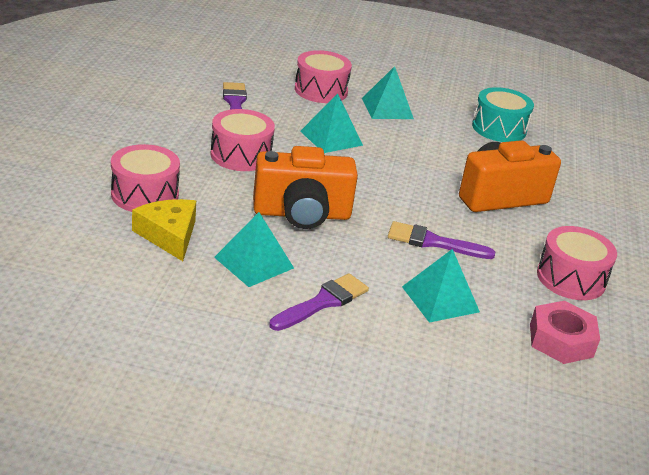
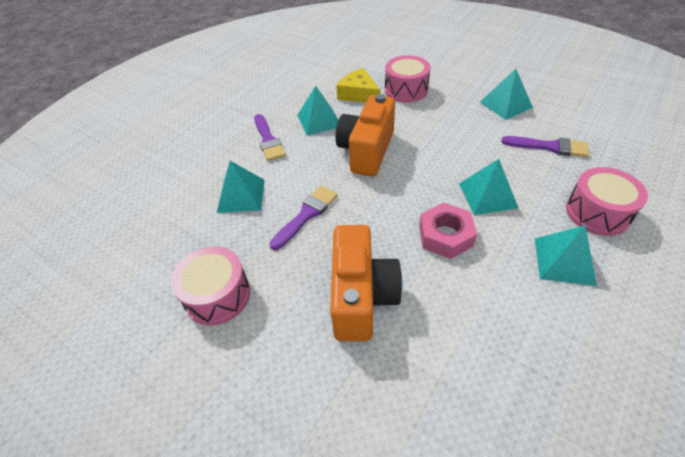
camera: 120 degrees right, 15 degrees up
yellow cheese [132,199,196,261] -> yellow cheese turned 135 degrees counterclockwise [336,68,381,103]
pink drum [210,109,275,171] -> none
turquoise drum [472,87,534,142] -> none
pink nut [530,301,600,364] -> pink nut moved to [419,202,477,259]
none -> turquoise pyramid [480,69,533,120]

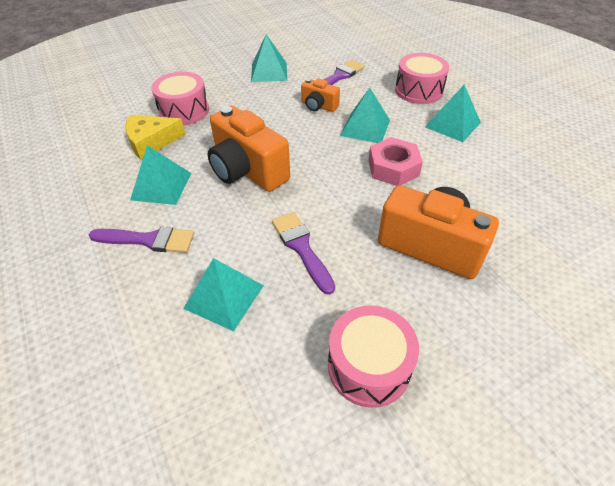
camera: 65 degrees left, 0 degrees up
none -> orange camera [301,79,340,112]

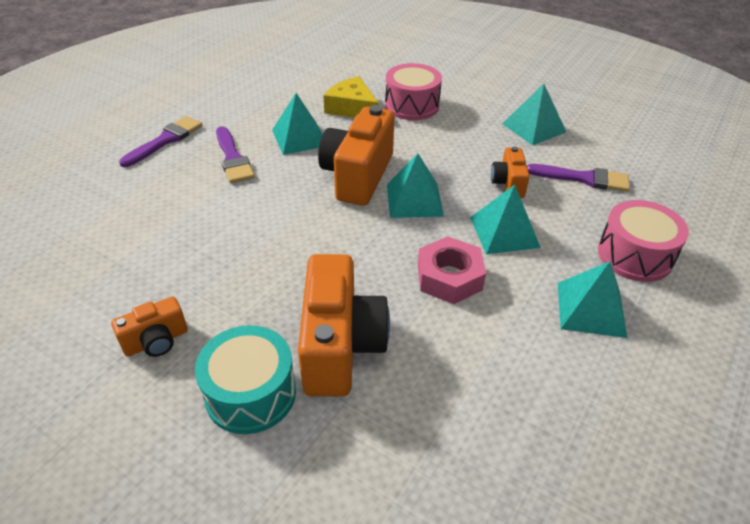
camera: 60 degrees right, 5 degrees down
turquoise pyramid [183,258,264,331] -> turquoise pyramid moved to [387,153,444,218]
purple brush [272,212,335,295] -> purple brush moved to [119,116,202,167]
pink drum [328,305,419,408] -> orange camera [111,297,188,357]
none -> turquoise drum [195,325,296,434]

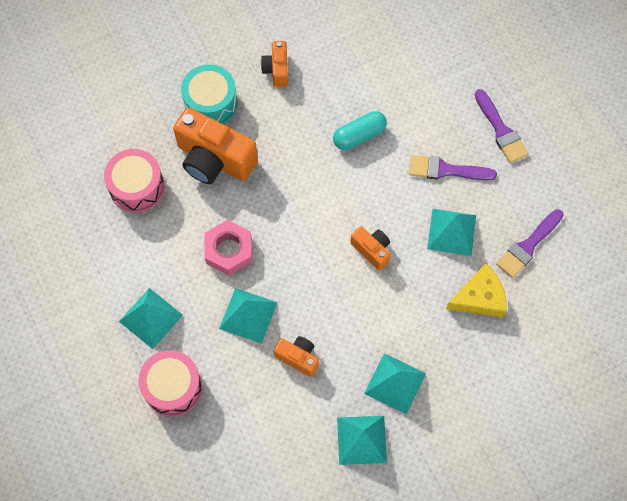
camera: 120 degrees right, 25 degrees up
orange camera [318,105,394,206] -> orange camera [350,226,391,271], size x0.51
pink drum [385,63,442,120] -> pink drum moved to [104,149,165,213]
turquoise pyramid [387,153,444,218] -> turquoise pyramid moved to [364,353,426,414]
purple brush [527,164,630,192] -> purple brush moved to [496,209,563,278]
none -> turquoise capsule [333,111,387,150]

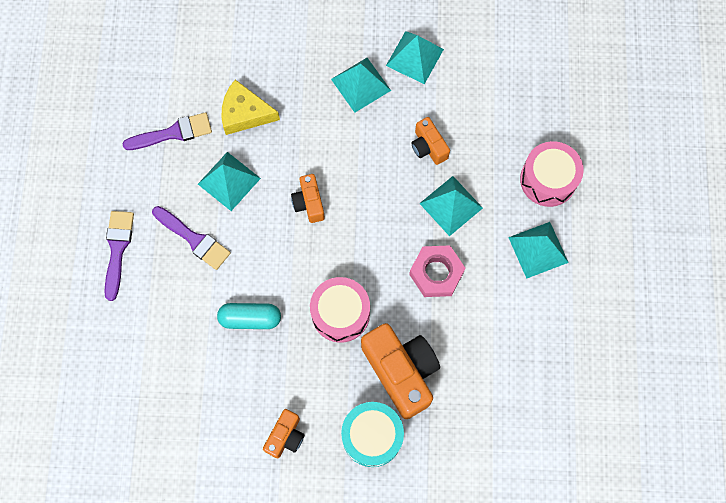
camera: 150 degrees left, 5 degrees up
pink drum [104,149,165,213] -> pink drum moved to [310,277,370,343]

